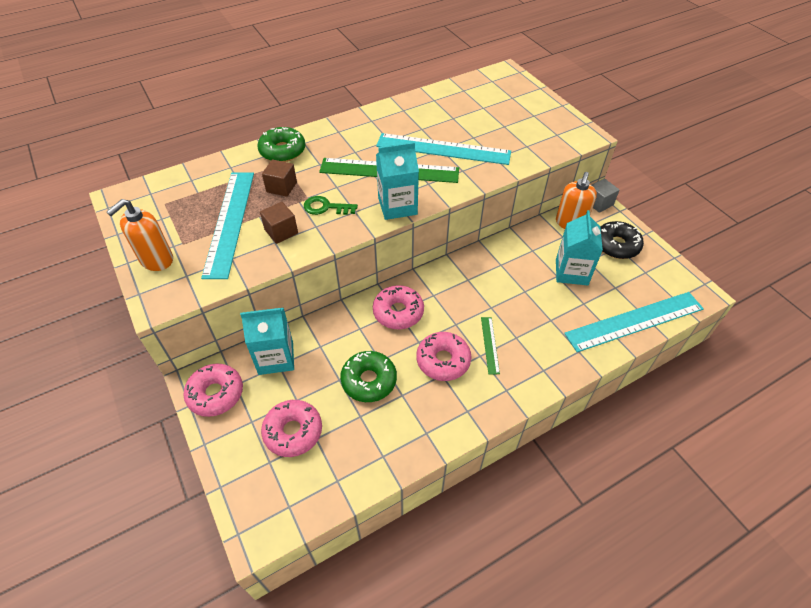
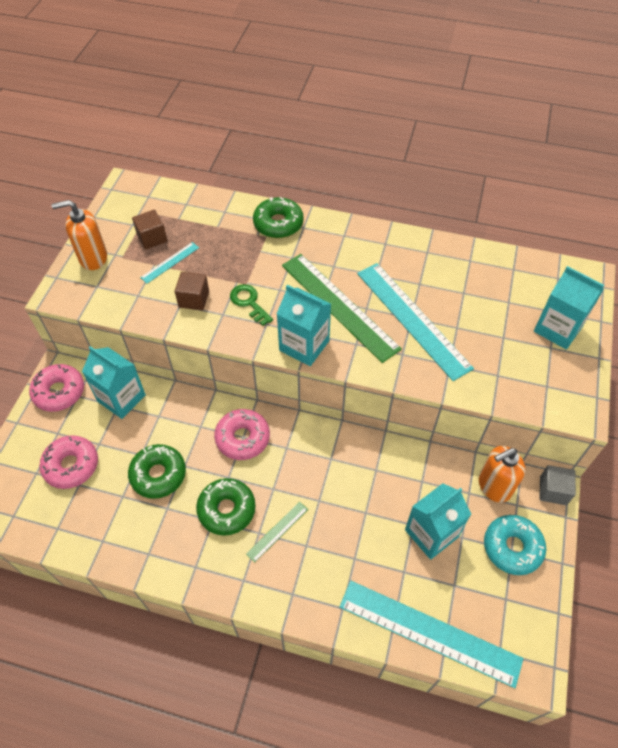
camera: 45 degrees right, 5 degrees up
turquoise ruler [201,172,254,279] -> turquoise ruler [140,242,199,284], size x0.45
brown cube [262,160,297,197] -> brown cube moved to [132,210,168,250]
pink donut [416,332,471,381] -> green donut [196,478,256,536]
black donut [600,221,644,259] -> turquoise donut [484,515,546,575]
none -> turquoise carton [534,266,604,349]

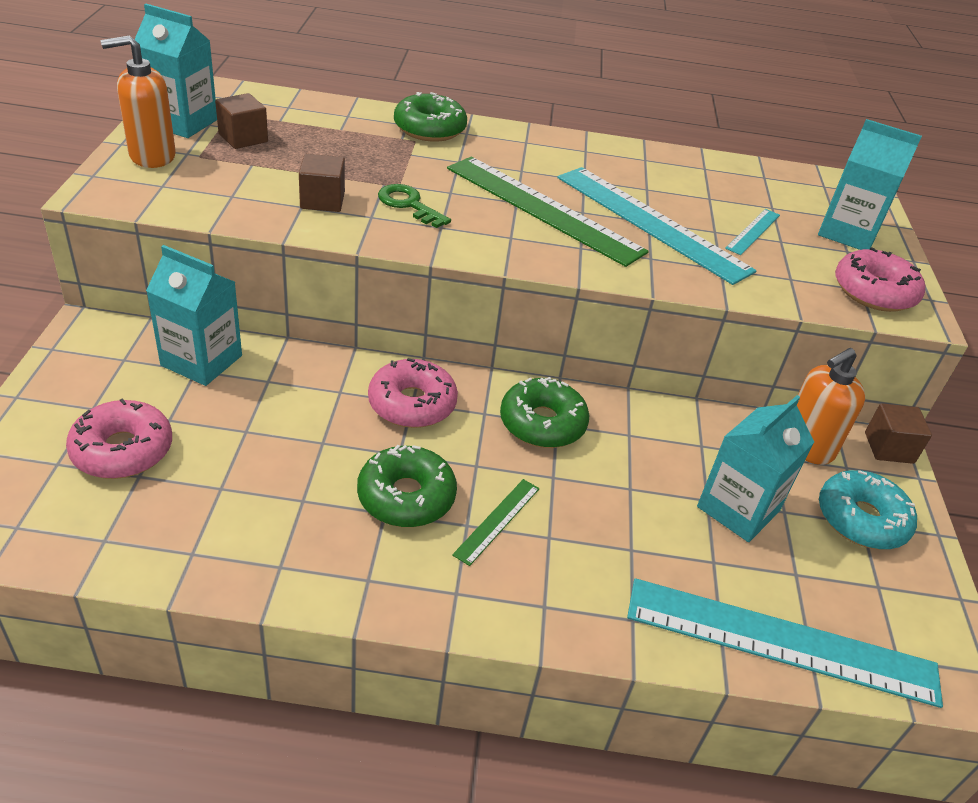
camera: 15 degrees left, 15 degrees down
pink donut [29,364,84,412] -> pink donut moved to [835,247,925,312]
green donut [128,444,186,499] -> green donut moved to [500,377,590,448]
turquoise ruler [140,242,199,284] -> turquoise ruler moved to [725,209,780,255]
turquoise carton [277,285,331,366] -> turquoise carton moved to [134,4,217,138]
grey cube [539,465,576,505] -> brown cube [865,403,932,464]

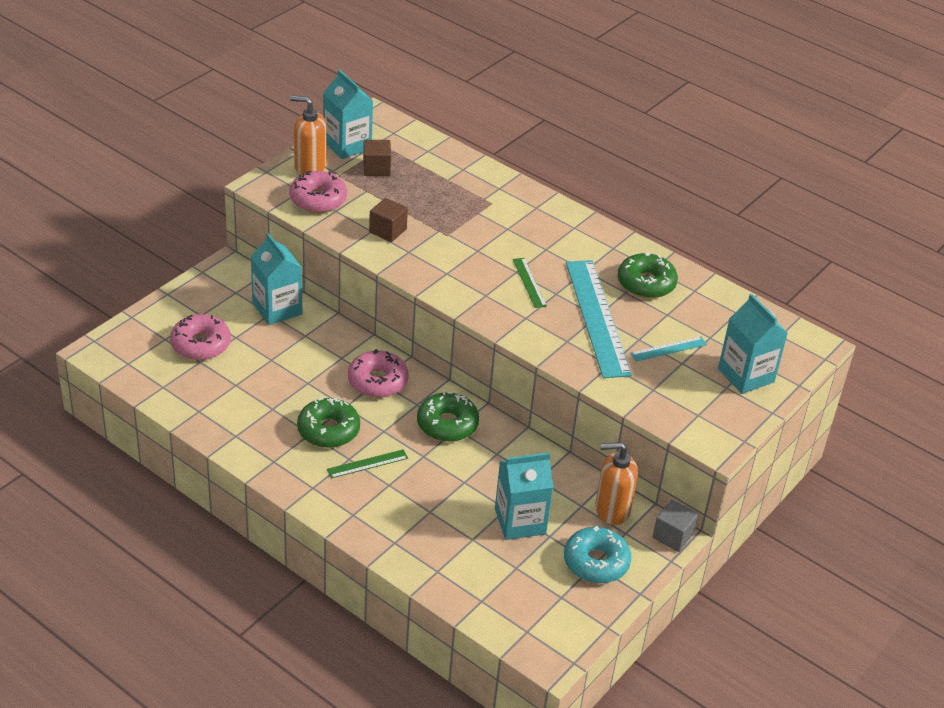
camera: 35 degrees right, 0 degrees up
green key [378,184,451,228] -> none
green donut [394,92,467,142] -> green donut moved to [618,252,678,298]
green ruler [447,157,649,267] -> green ruler [513,258,547,308], size x0.45
turquoise ruler [627,578,943,708] -> none
pink donut [835,247,925,312] -> pink donut moved to [290,171,347,213]
brown cube [865,403,932,464] -> grey cube [653,500,698,552]

